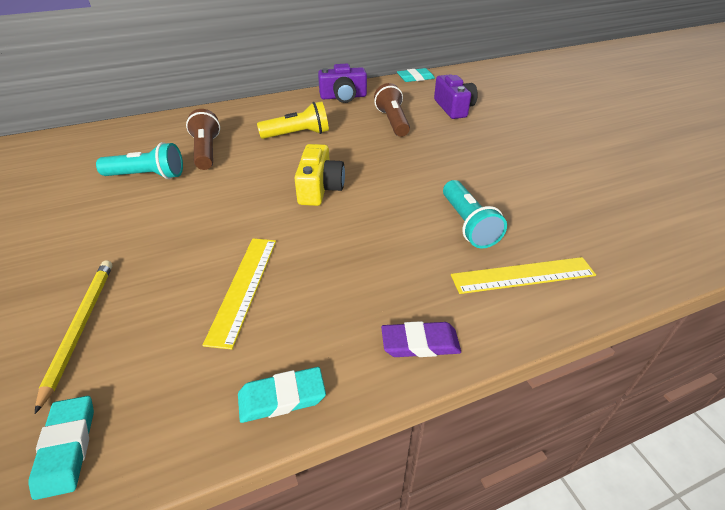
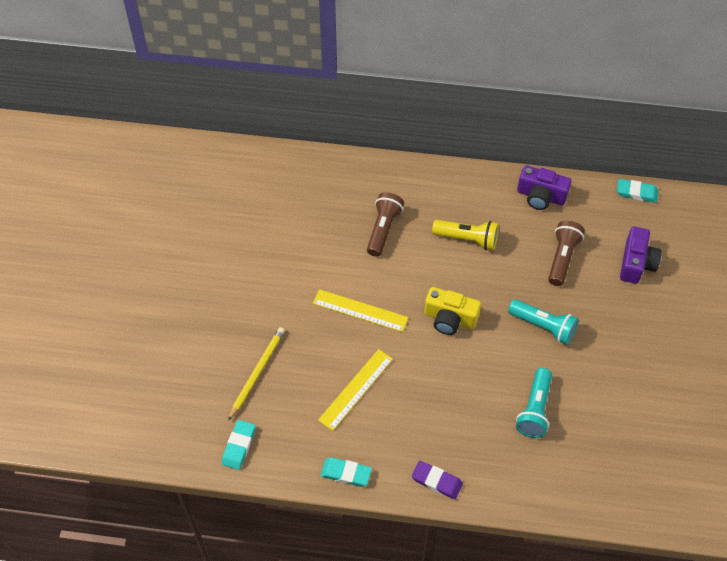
camera: 30 degrees right, 15 degrees up
turquoise flashlight [96,142,183,179] -> turquoise flashlight moved to [508,299,579,345]
yellow camera [295,144,345,206] -> yellow camera turned 75 degrees clockwise [424,287,481,335]
yellow ruler [451,257,596,294] -> yellow ruler moved to [313,289,409,332]

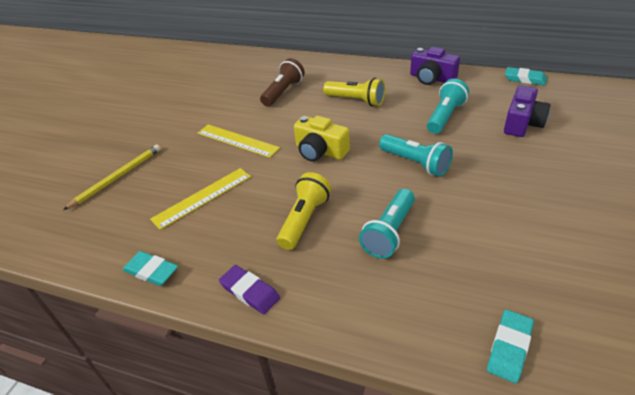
camera: 15 degrees right, 15 degrees down
turquoise eraser [221,420,256,470] -> turquoise eraser moved to [487,310,534,383]
brown flashlight [548,221,585,286] -> turquoise flashlight [427,79,469,134]
none -> yellow flashlight [277,172,331,250]

